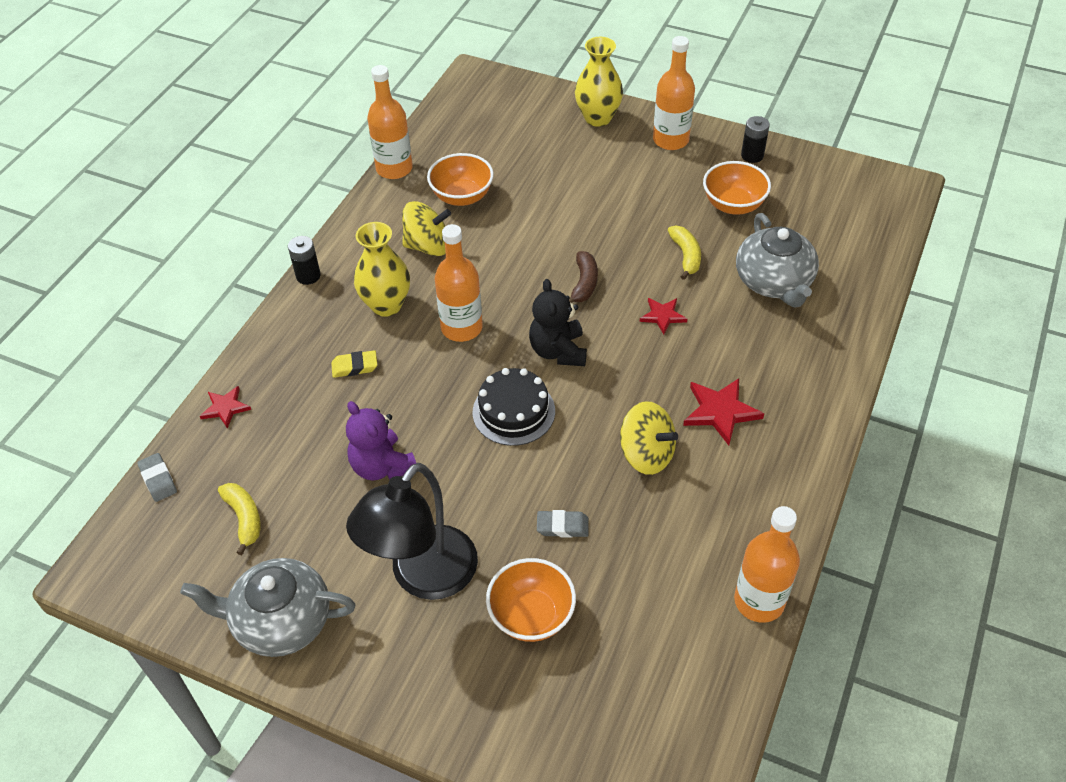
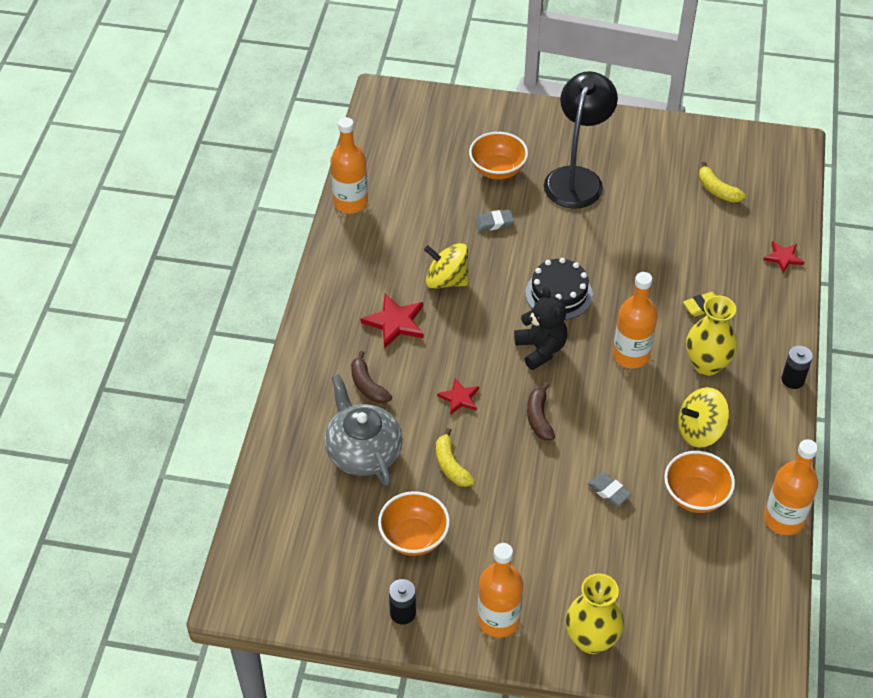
camera: 165 degrees right, 0 degrees up
grey eraser [137,453,177,502] -> grey eraser moved to [587,472,632,506]
grey teapot [180,558,355,657] -> none
purple teddy bear [346,401,416,481] -> none
none -> brown banana [351,351,392,403]

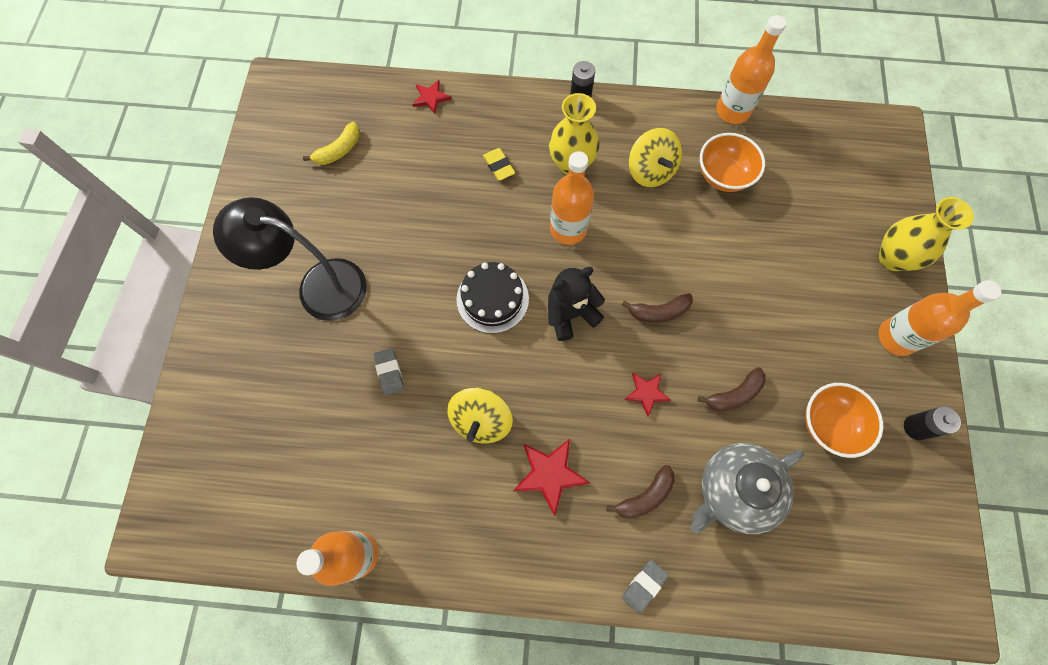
camera: 95 degrees left, 20 degrees up
yellow banana [436,428,475,487] -> brown banana [697,367,766,411]
orange bowl [469,132,528,180] -> none
grey eraser [587,472,632,506] -> grey eraser moved to [621,560,669,613]

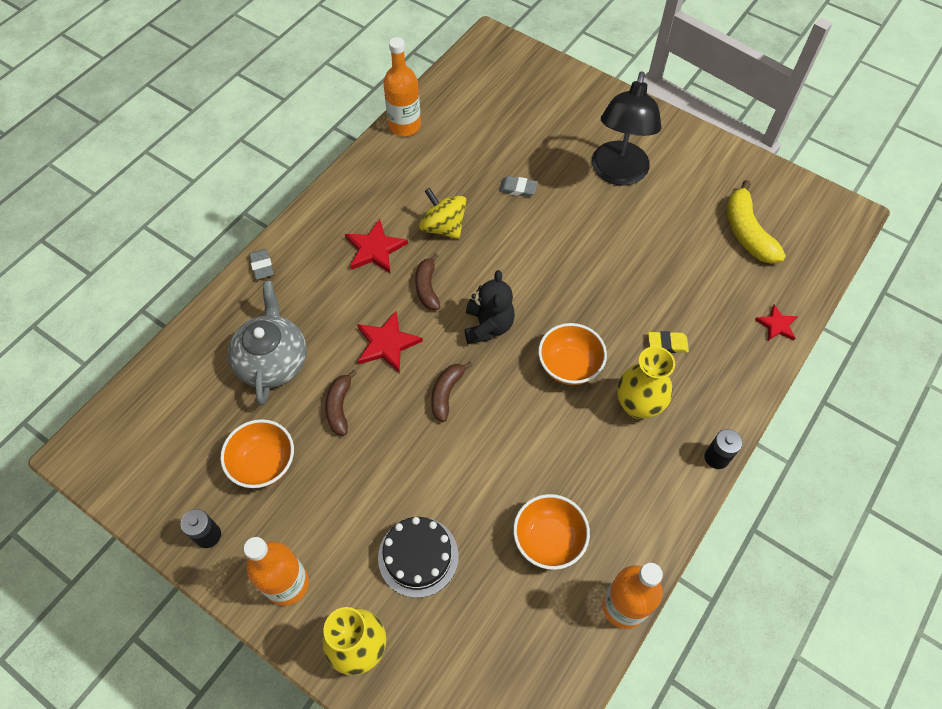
camera: 120 degrees right, 10 degrees down
black lamp [213,197,367,321] -> black lamp turned 150 degrees clockwise [592,71,662,186]
yellow banana [303,122,360,165] -> yellow banana [727,180,786,264], size x1.58
black cake [457,262,529,334] -> black cake moved to [378,517,458,598]
orange bottle [550,151,594,245] -> orange bowl [538,323,607,385]
brown banana [606,465,675,519] -> brown banana moved to [415,253,440,310]
red star [624,373,671,417] -> red star [357,311,423,373], size x1.59
yellow spinning top [629,128,682,187] -> none

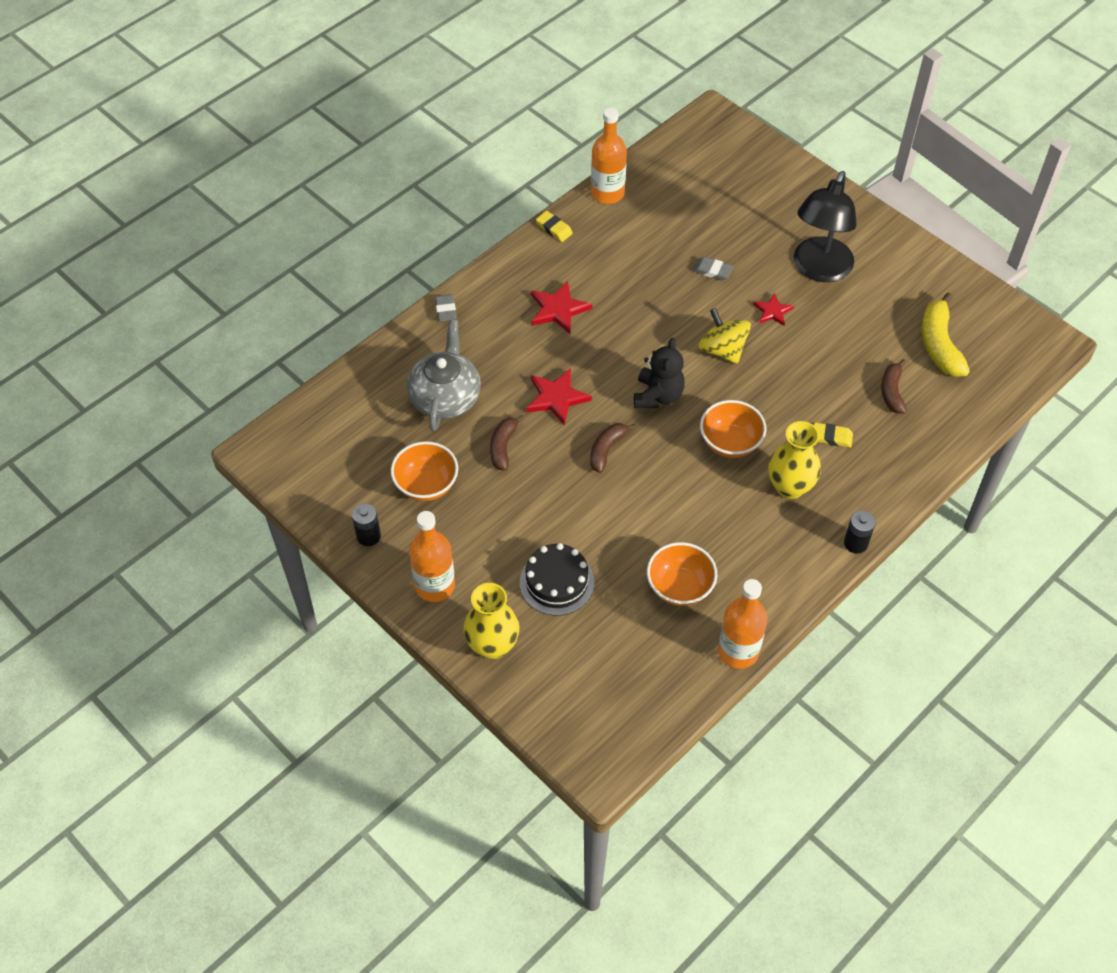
camera: 10 degrees right, 5 degrees down
brown banana [415,253,440,310] -> brown banana moved to [881,359,906,414]
yellow spinning top [419,188,467,239] -> yellow spinning top moved to [698,308,751,364]
red star [755,304,798,341] -> red star moved to [753,293,794,326]
none -> yellow eraser [536,211,573,242]

